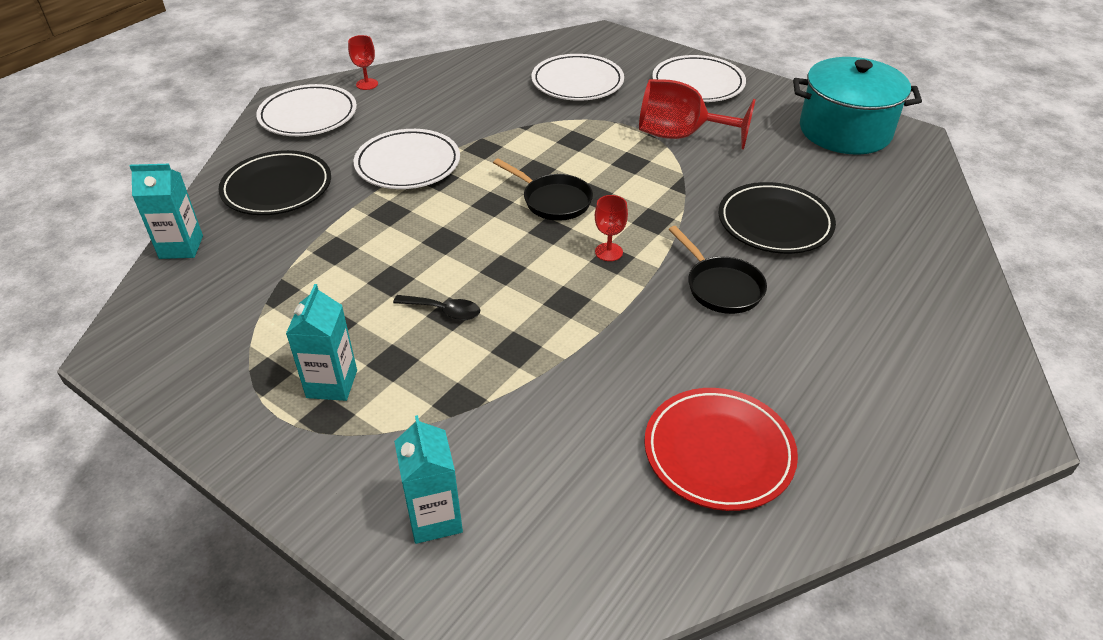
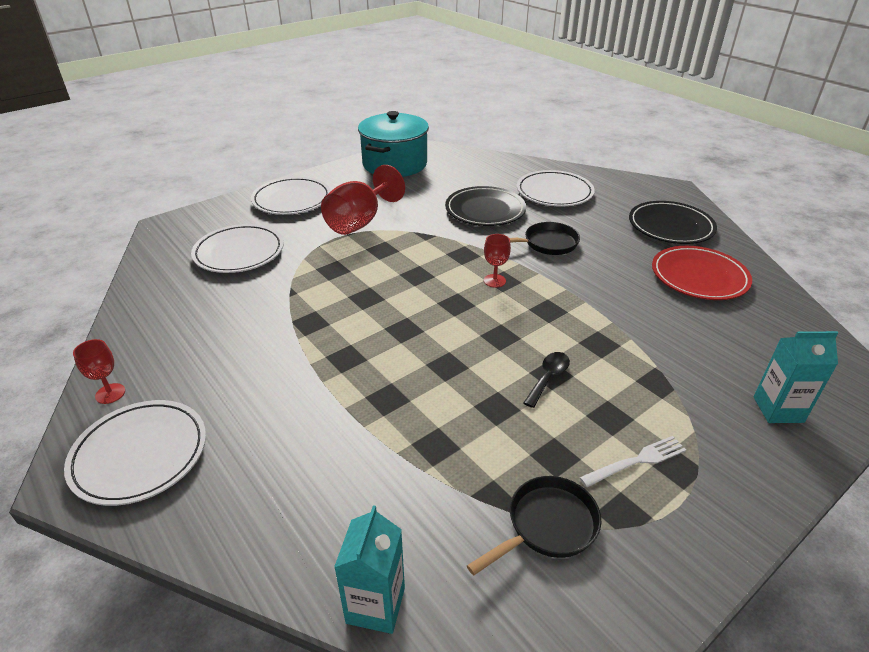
camera: 75 degrees left, 5 degrees down
black plate [218,150,331,215] -> black plate moved to [629,201,717,244]
turquoise carton [286,284,357,401] -> white fork [579,436,686,487]
white plate [354,129,460,189] -> white plate moved to [517,170,595,207]
black pan [493,158,593,221] -> black pan moved to [467,476,602,576]

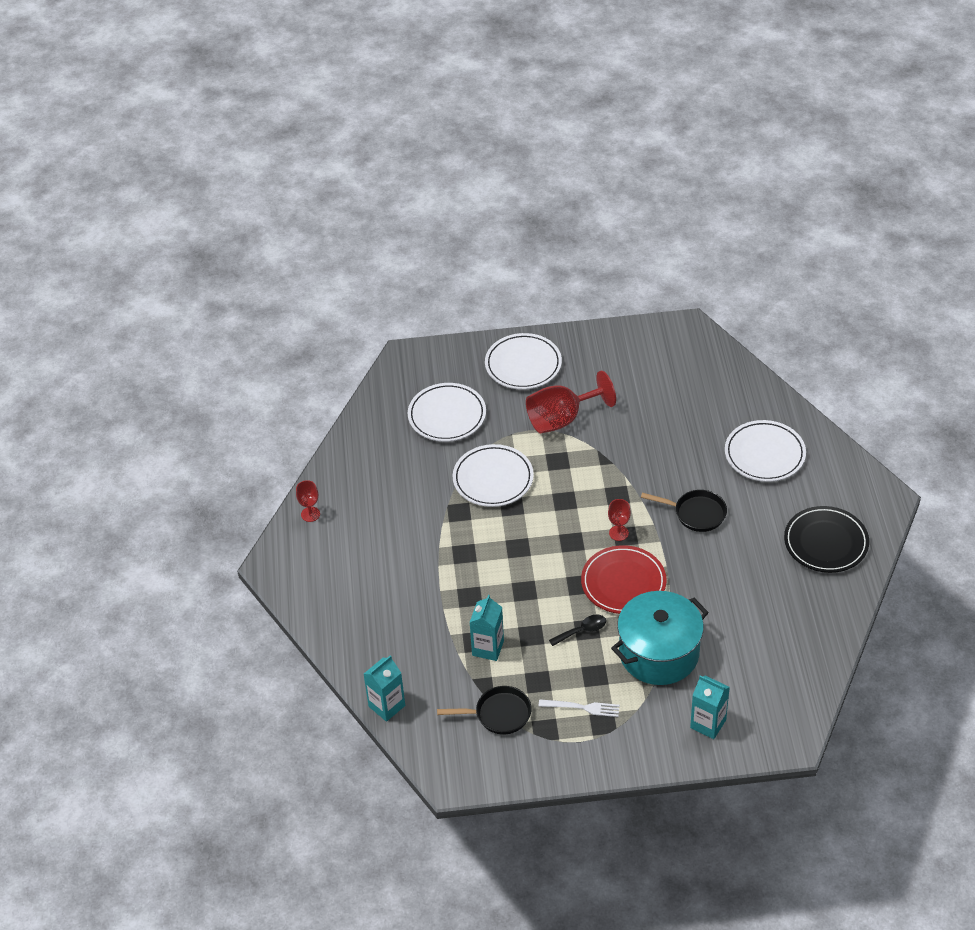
camera: 35 degrees right, 10 degrees up
white plate [64,400,206,506] -> white plate moved to [453,444,534,507]
turquoise pot [358,111,429,177] -> turquoise pot moved to [611,591,709,685]
black plate [445,186,526,226] -> none
red plate [652,246,752,300] -> red plate moved to [581,545,667,614]
none -> turquoise carton [469,595,504,661]

